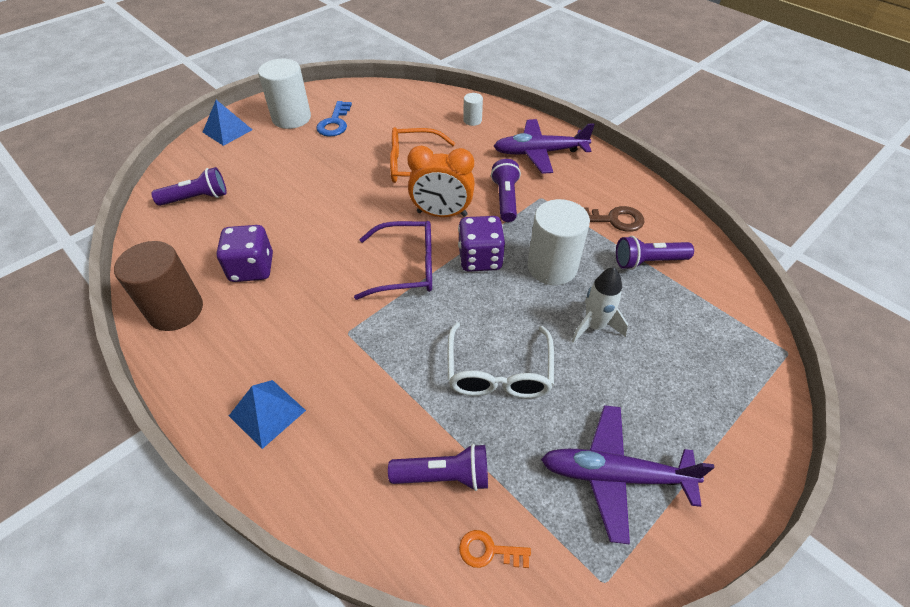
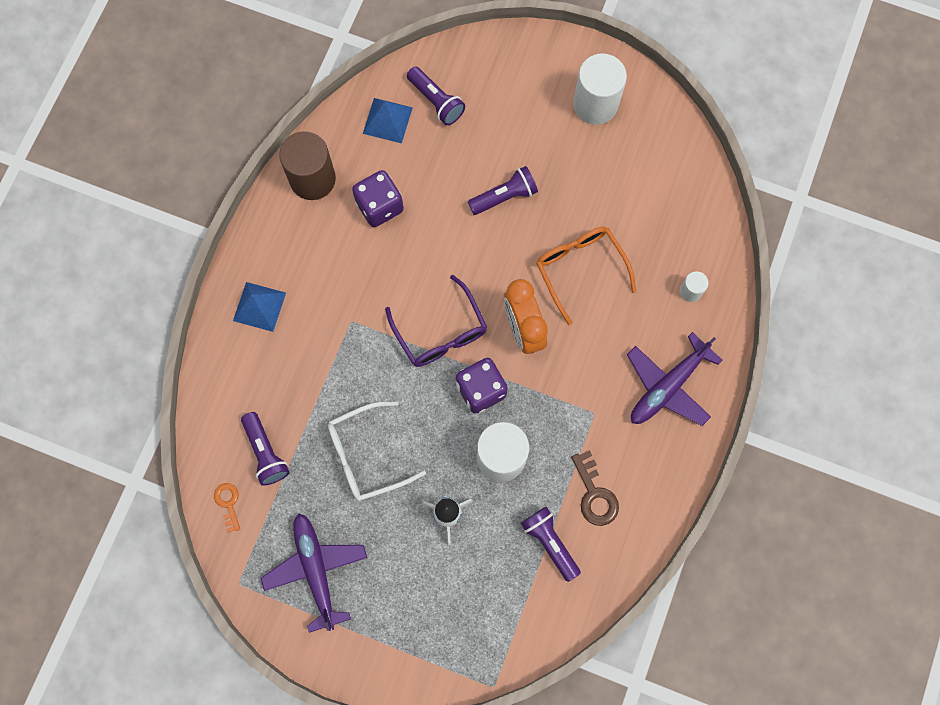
camera: 65 degrees right, 25 degrees up
blue pyramid [203,100,253,146] -> blue pyramid moved to [363,98,413,143]
blue key [316,101,352,137] -> none
purple flashlight [491,159,521,222] -> purple flashlight moved to [468,166,538,215]
purple plane [493,119,595,174] -> purple plane turned 105 degrees counterclockwise [627,332,722,426]

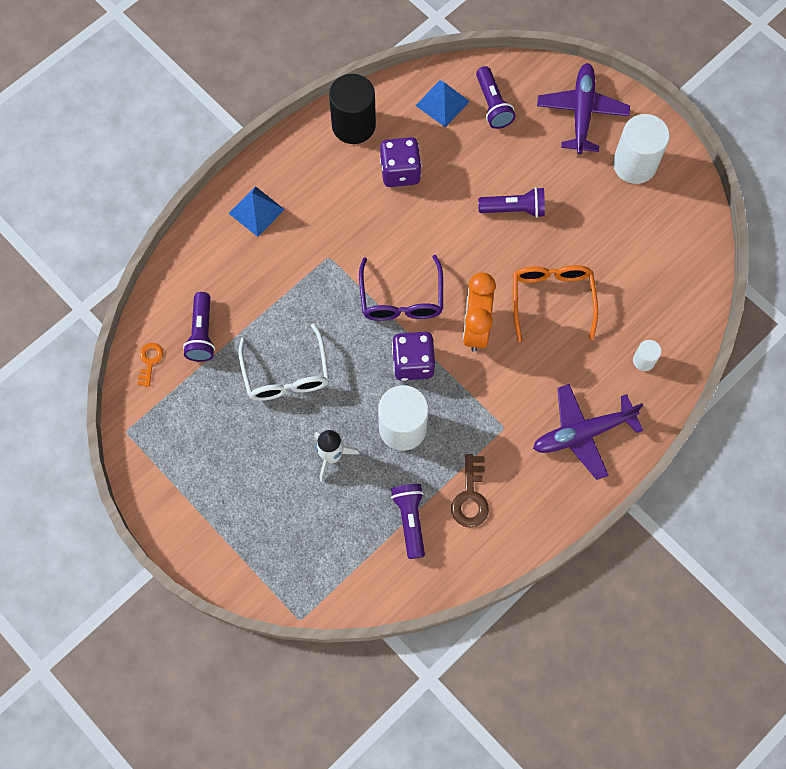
camera: 25 degrees right, 5 degrees down
purple plane [261,513,367,633] -> purple plane moved to [537,63,630,154]
brown cylinder [279,131,336,200] -> black cylinder [329,74,376,144]
white glasses [328,401,426,501] -> white glasses turned 105 degrees counterclockwise [238,323,329,401]

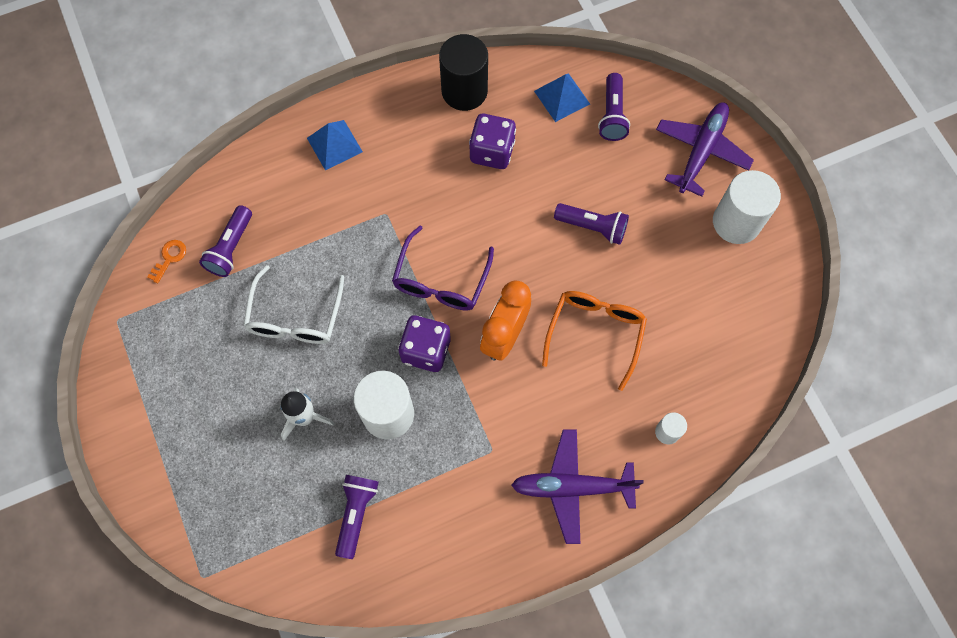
camera: 20 degrees right, 0 degrees up
brown key [451,454,489,528] -> none

